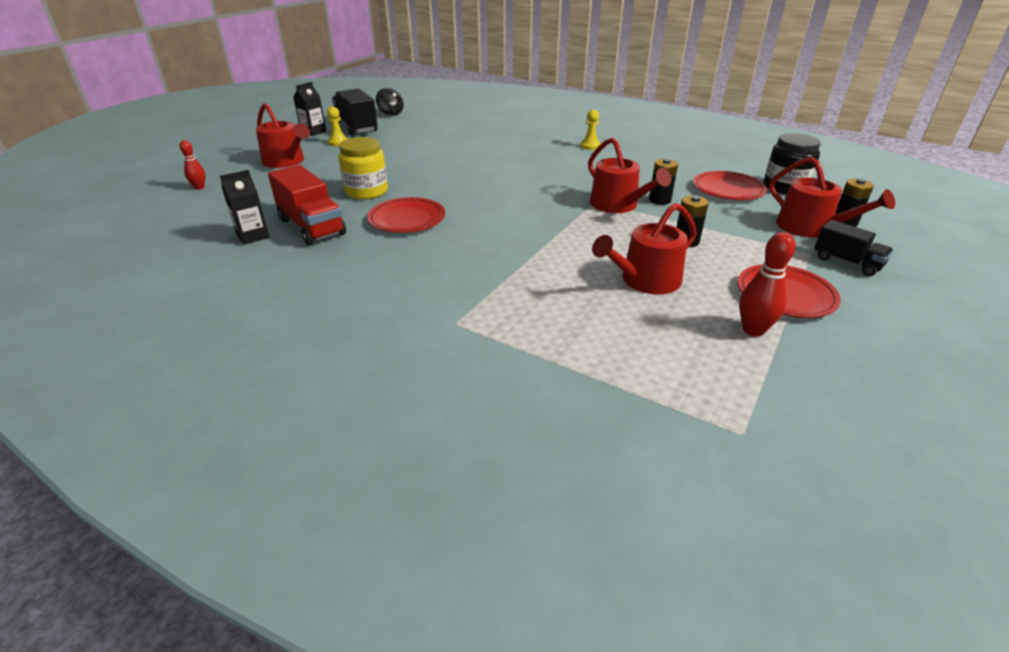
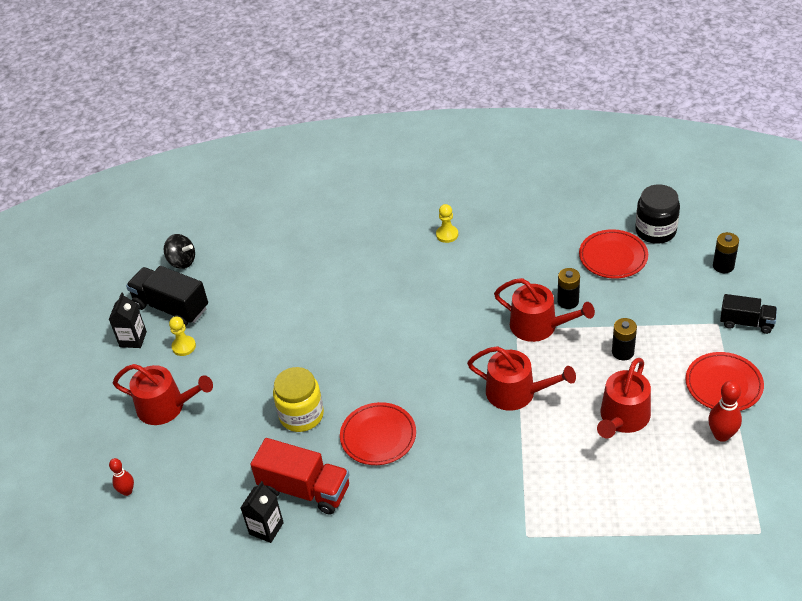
camera: 25 degrees left, 10 degrees up
red watering can [769,157,895,238] -> red watering can moved to [467,346,576,411]

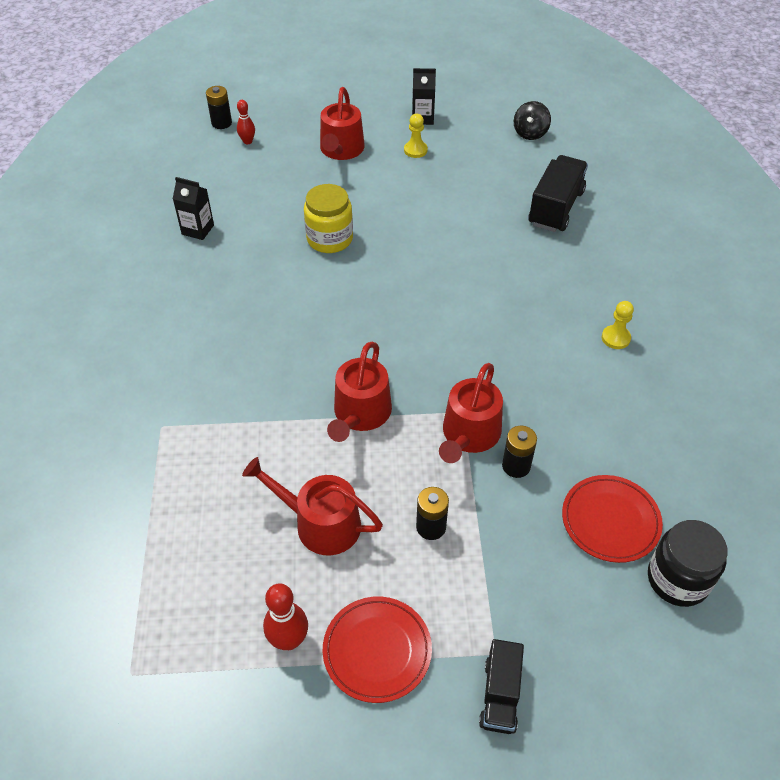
camera: 80 degrees right, 5 degrees up
black truck [126,266,208,326] -> black truck moved to [528,155,588,232]
red truck [250,438,350,515] -> none
red plate [340,402,416,465] -> none
black battery [713,232,739,273] -> black battery moved to [206,86,232,129]

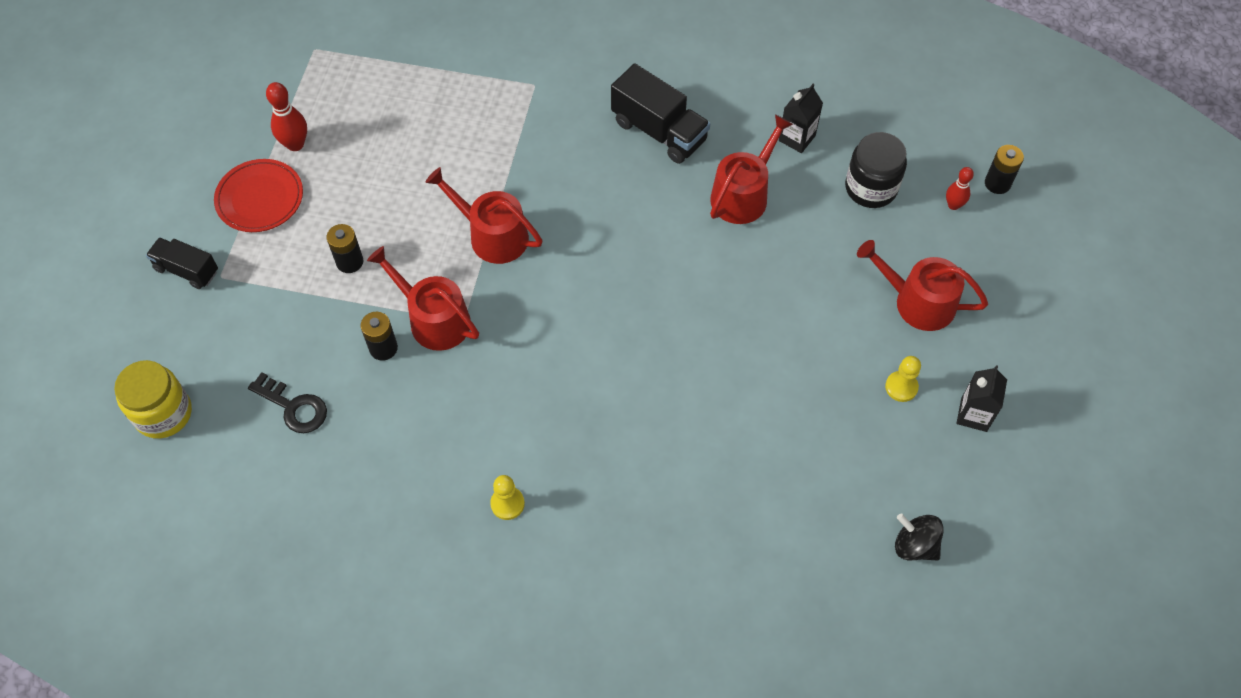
camera: 105 degrees right, 10 degrees up
red watering can [242,457,383,555] -> red watering can moved to [710,114,793,224]
yellow jar [304,184,353,253] -> yellow jar moved to [114,360,192,439]
black truck [528,155,588,232] -> black truck moved to [611,63,710,164]
red plate [562,475,663,563] -> black key [248,372,327,433]
black jar [648,520,728,607] -> black jar moved to [845,132,907,208]

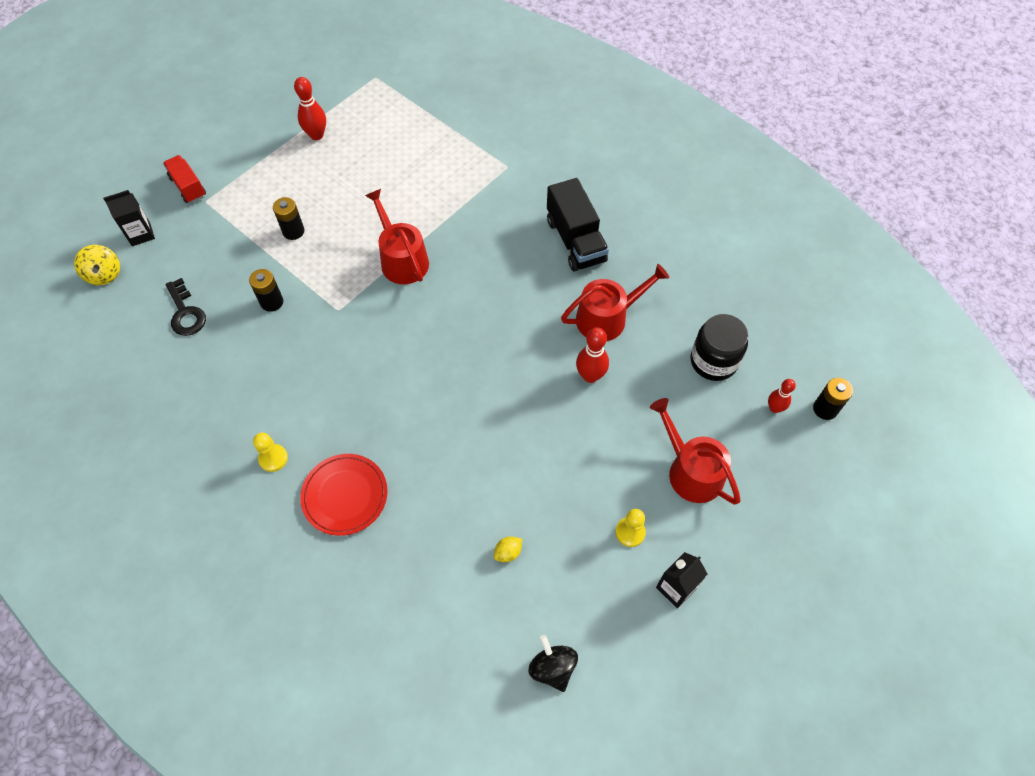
camera: 30 degrees right, 0 degrees up
yellow jar [114,360,192,439] -> yellow spinning top [74,245,120,285]
black truck [146,237,218,289] -> red truck [163,155,206,203]
red plate [214,159,303,232] -> red plate moved to [300,454,388,536]
red watering can [367,246,479,351] -> none
black carton [779,84,823,153] -> black carton moved to [103,190,155,246]
none -> yellow lemon [494,537,522,562]
none -> red bowling pin [576,327,609,383]

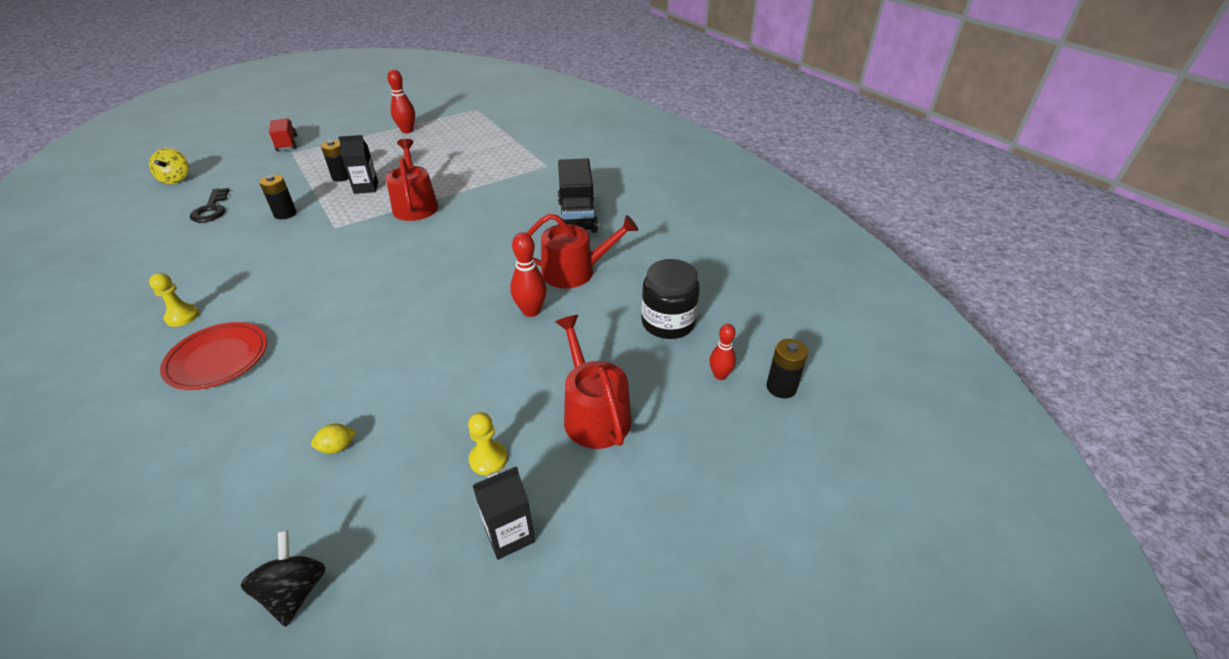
camera: 15 degrees right, 20 degrees down
black carton [103,190,155,246] -> black carton moved to [338,135,378,194]

